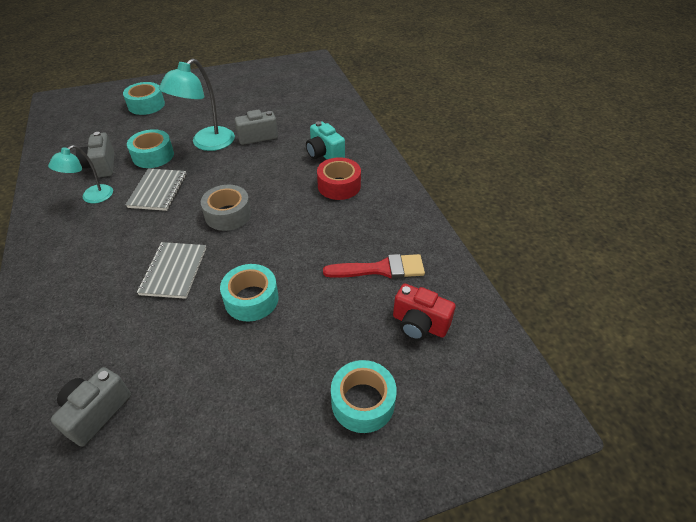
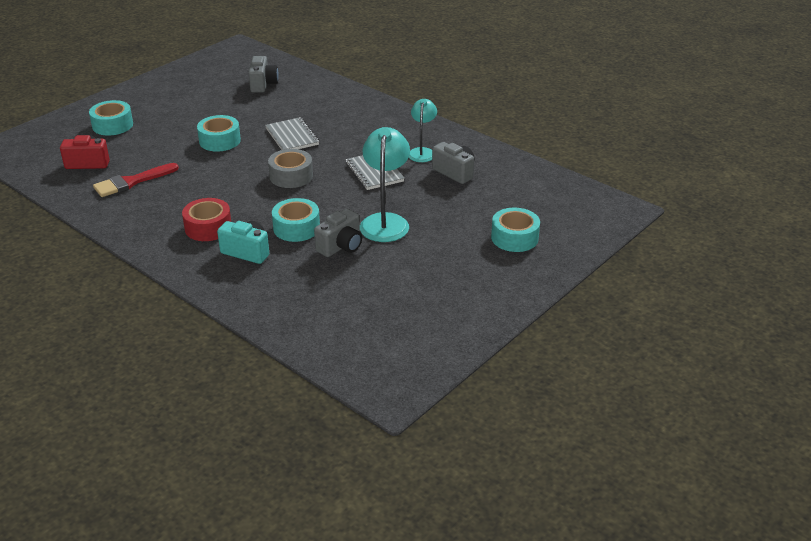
camera: 150 degrees right, 10 degrees down
turquoise tape [127,129,174,168] -> turquoise tape moved to [272,198,320,242]

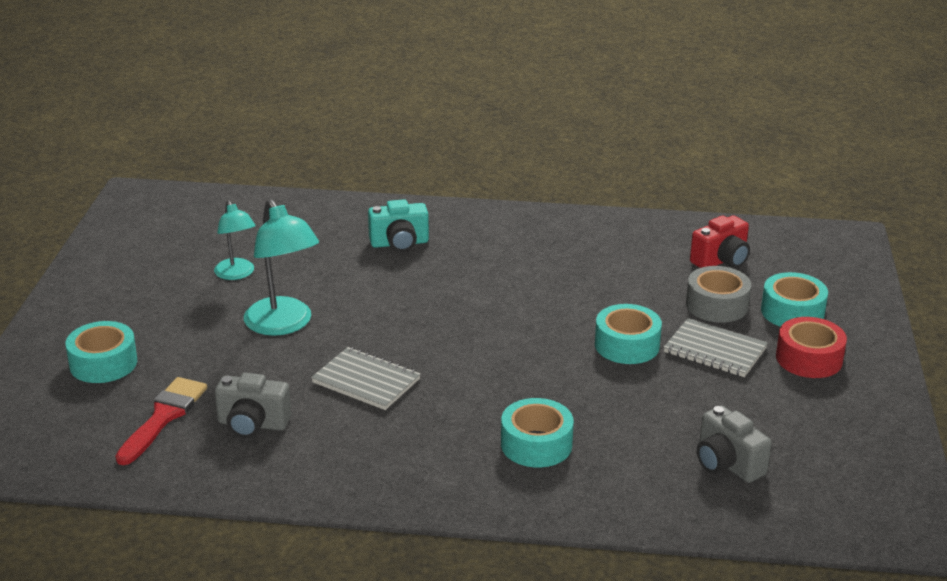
camera: 145 degrees right, 5 degrees down
red brush [93,163,179,197] -> red brush moved to [115,377,207,465]
red tape [182,198,231,241] -> red tape moved to [776,317,847,378]
grey notebook [265,117,319,150] -> grey notebook moved to [664,318,768,377]
grey tape [268,149,313,188] -> grey tape moved to [686,266,751,322]
turquoise tape [272,198,320,242] -> turquoise tape moved to [501,398,574,467]
grey camera [314,209,362,257] -> none
turquoise lamp [409,99,437,162] -> turquoise lamp moved to [214,200,255,280]

